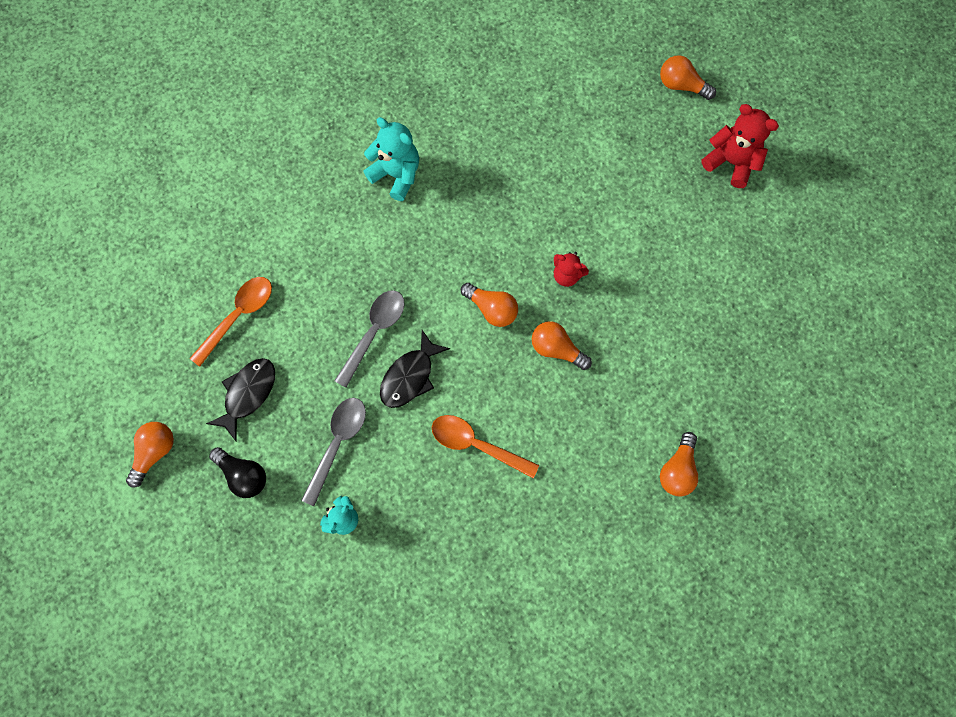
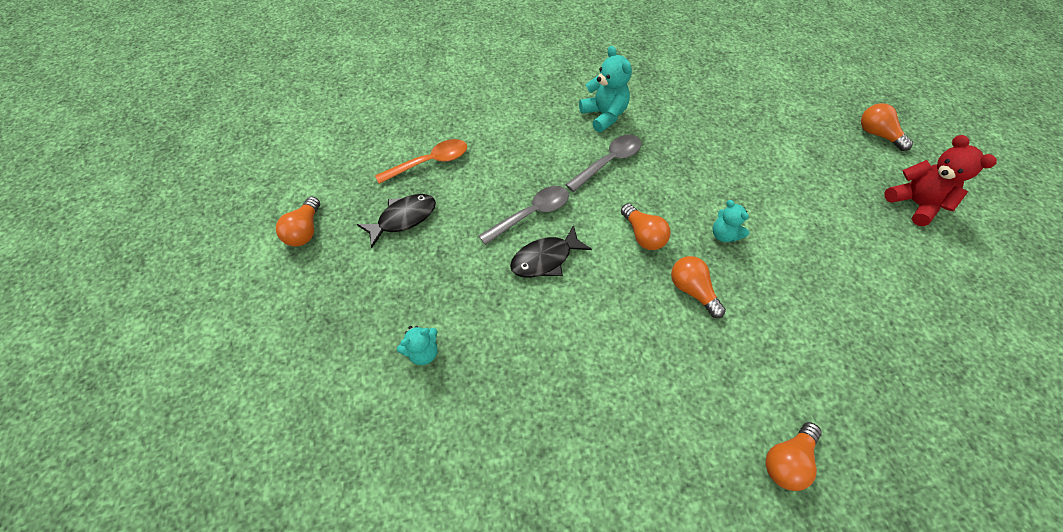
camera: 25 degrees right, 15 degrees down
orange light bulb [126,422,174,488] -> orange light bulb turned 135 degrees clockwise [276,197,320,246]
black light bulb [209,447,266,498] -> none
grey spoon [301,398,366,506] -> grey spoon moved to [565,135,641,192]
orange spoon [432,415,539,478] -> none
red teddy bear [554,252,589,287] -> turquoise teddy bear [713,200,749,242]

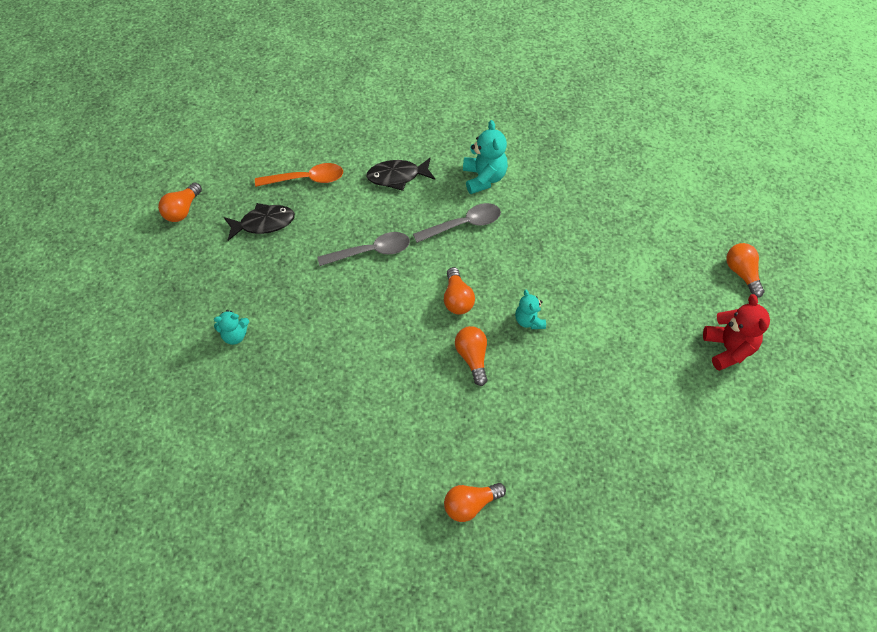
camera: 20 degrees right, 0 degrees up
black fish [510,225,592,278] -> black fish moved to [366,157,435,191]

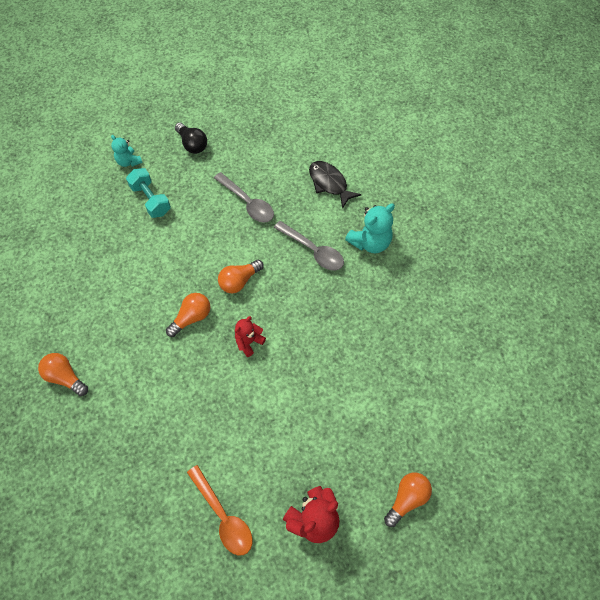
camera: 60 degrees right, 5 degrees up
orange light bulb [158,183,202,222] -> none
black fish [224,203,295,241] -> none
orange spoon [255,163,343,187] -> orange spoon moved to [187,465,252,555]
turquoise teddy bear [515,290,546,329] -> red teddy bear [235,316,266,357]
none -> turquoise dumbbell [126,168,171,218]
none -> black light bulb [175,123,207,154]

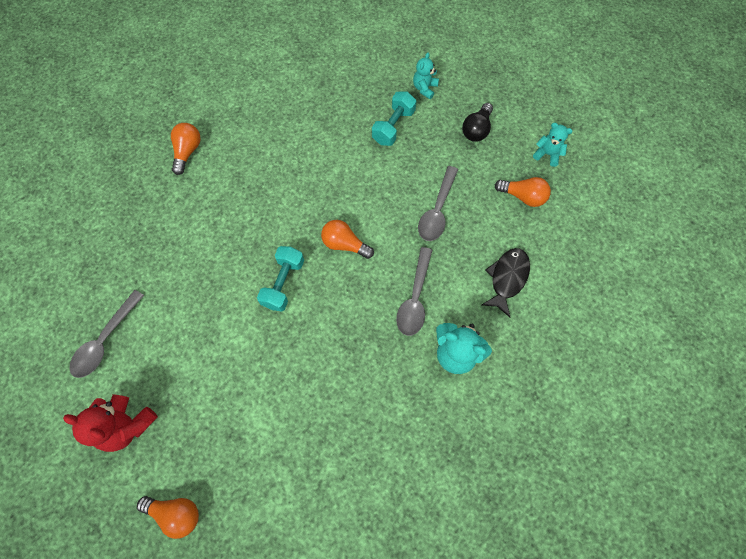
camera: 65 degrees right, 5 degrees up
orange light bulb [166,293,210,337] -> orange light bulb moved to [495,177,551,207]
orange spoon [187,465,252,555] -> grey spoon [69,290,144,378]
red teddy bear [235,316,266,357] -> turquoise dumbbell [257,246,304,312]
none -> turquoise teddy bear [533,123,573,167]

